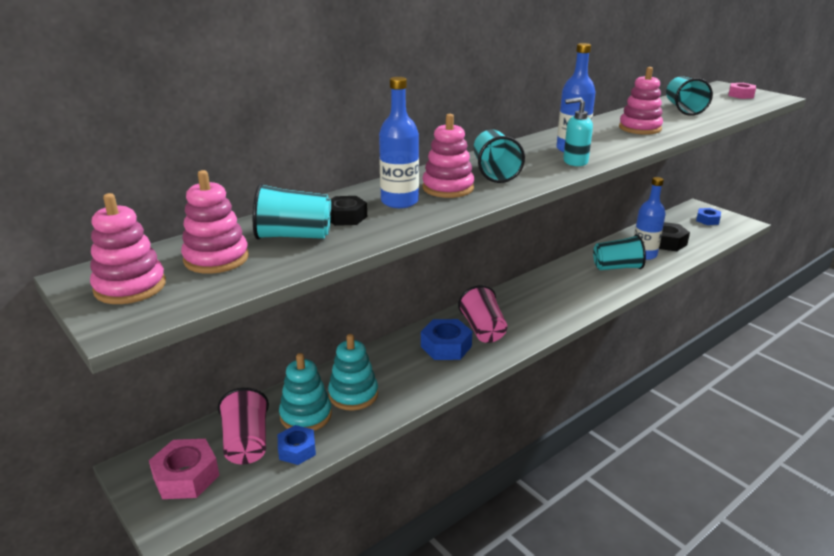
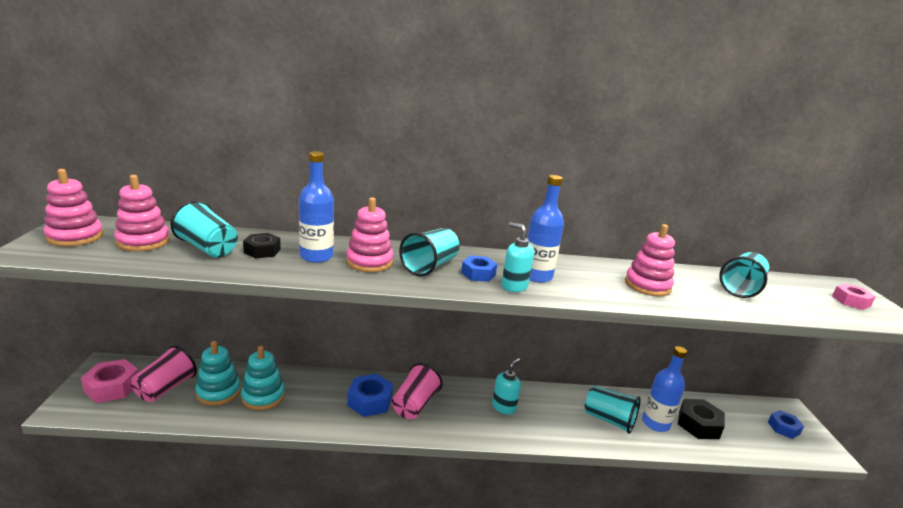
camera: 35 degrees right, 5 degrees down
blue nut [278,425,316,465] -> blue nut moved to [461,256,497,282]
none -> turquoise soap dispenser [492,358,521,414]

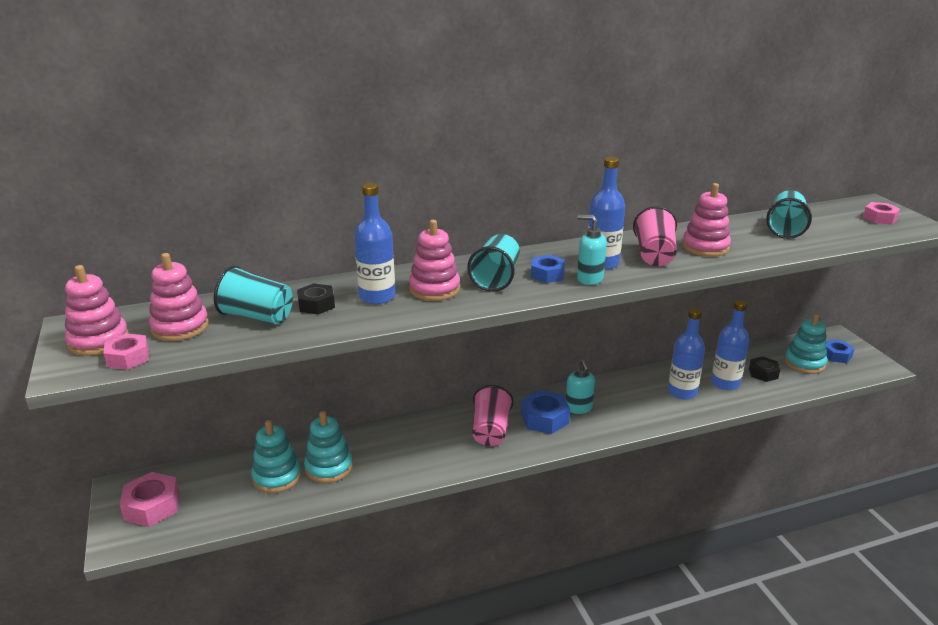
camera: 15 degrees left, 5 degrees up
pink cup [131,345,197,402] -> pink cup moved to [633,206,677,266]
blue nut [347,374,393,417] -> blue nut moved to [521,390,570,434]
turquoise soap dispenser [492,358,521,414] -> turquoise soap dispenser turned 150 degrees clockwise [566,360,595,414]
turquoise cup [585,386,641,434] -> blue bottle [668,308,705,399]
black nut [678,399,725,439] -> black nut [749,356,780,382], size x0.66
none -> pink nut [104,333,149,370]
none -> turquoise stacking toy [784,313,827,374]

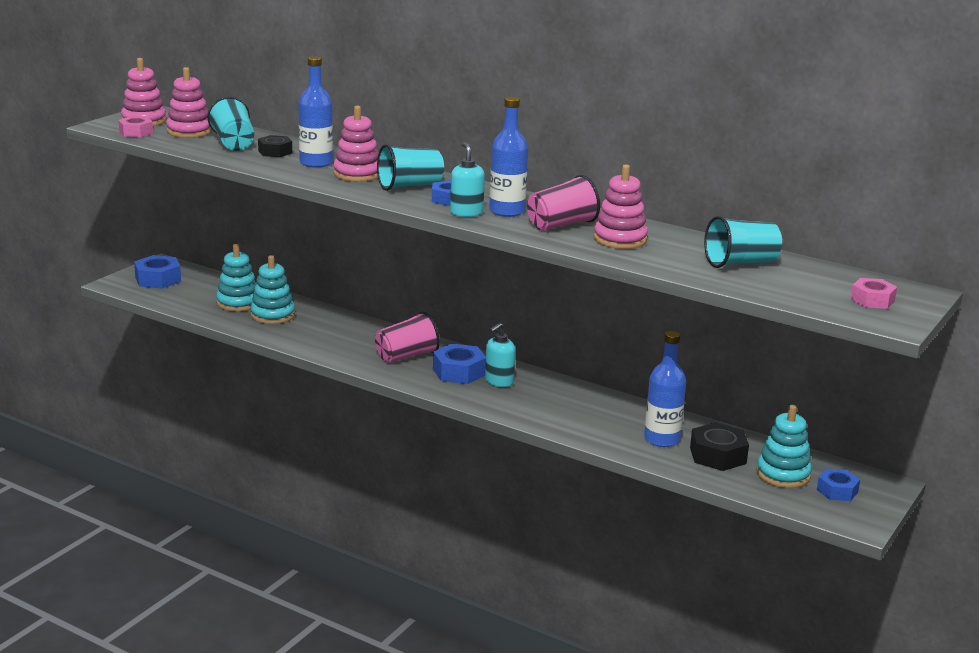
camera: 50 degrees right, 5 degrees down
pink nut [119,472,180,527] -> blue nut [134,255,181,289]
blue bottle [668,308,705,399] -> none
black nut [749,356,780,382] -> black nut [690,422,749,471], size x1.51

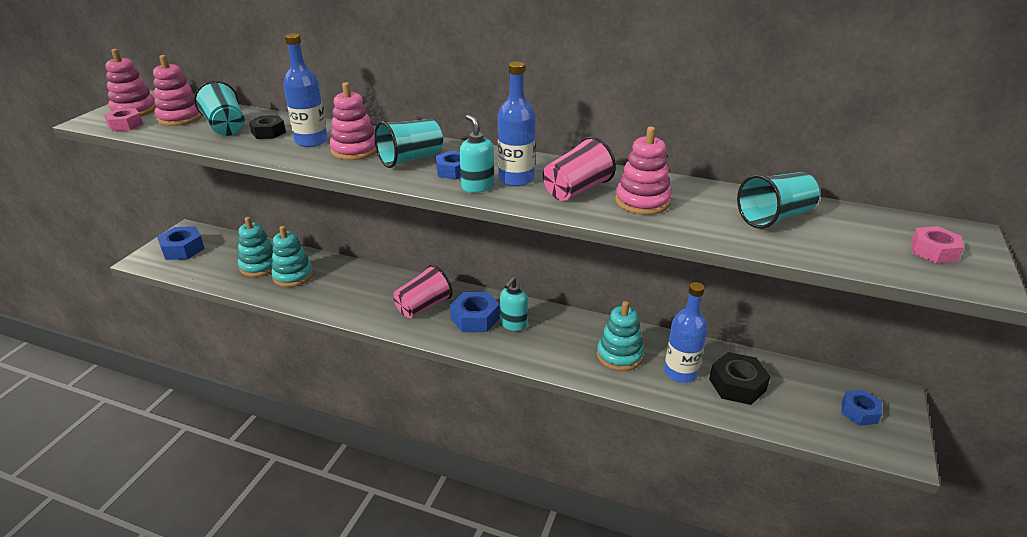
camera: 10 degrees left, 10 degrees up
turquoise stacking toy [756,405,812,488] -> turquoise stacking toy moved to [597,301,644,371]

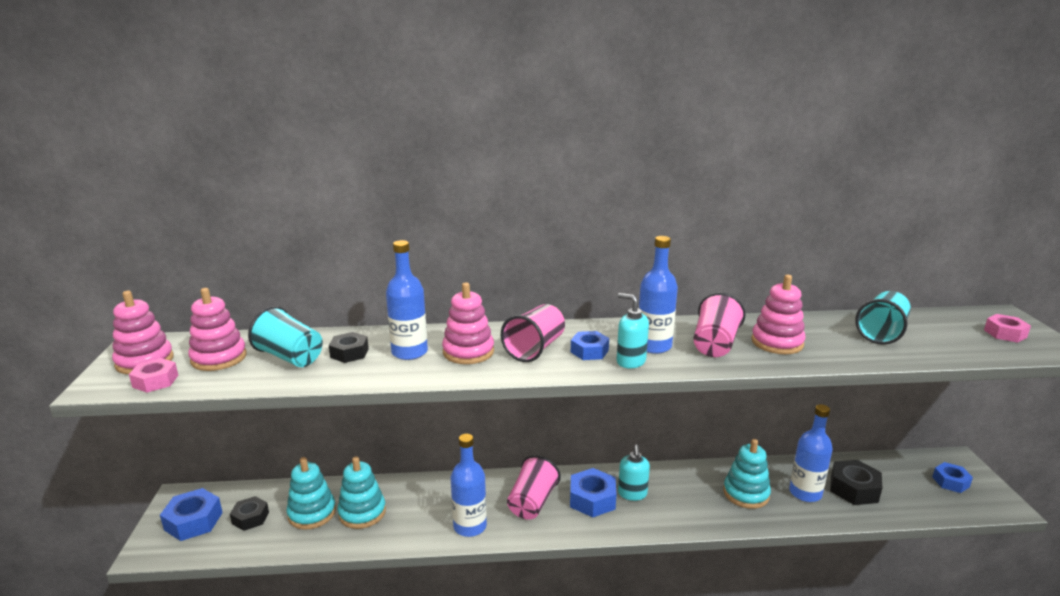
camera: 25 degrees left, 10 degrees down
turquoise cup [374,119,443,168] -> pink cup [501,304,565,362]
none -> black nut [230,496,269,531]
none -> blue bottle [451,434,487,537]

